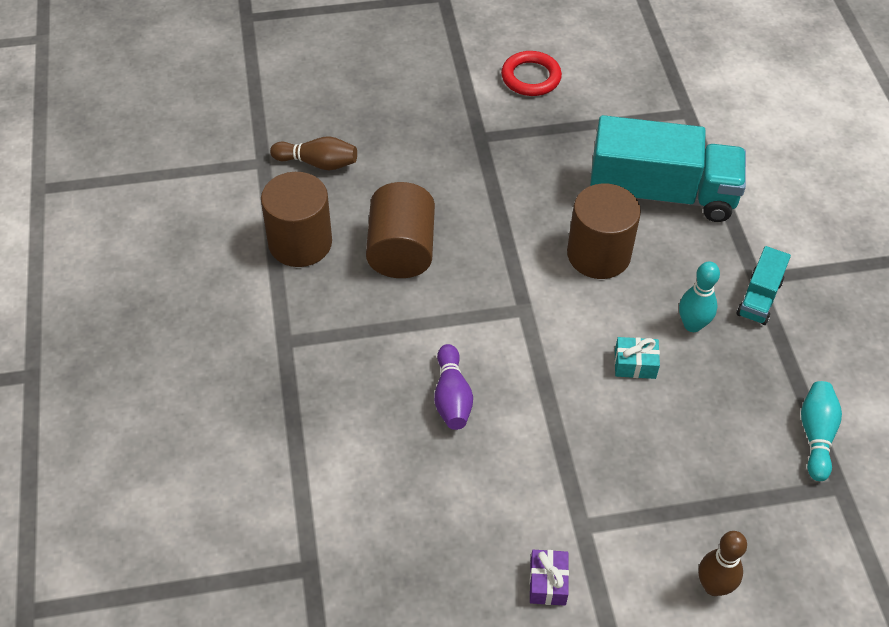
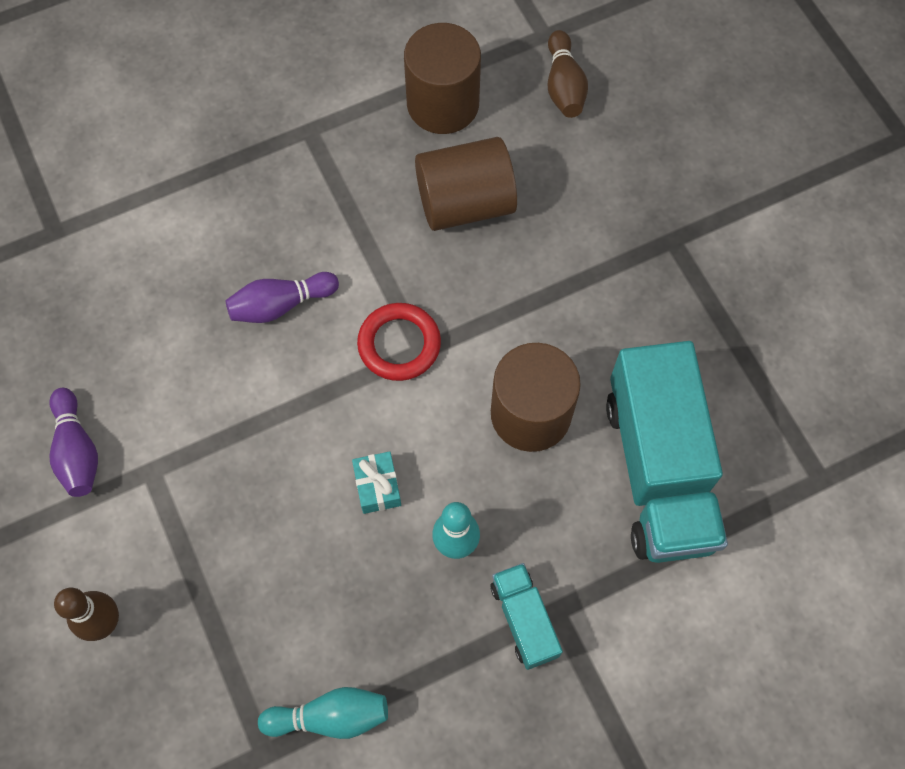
camera: 75 degrees right, 15 degrees up
red ring [501,51,562,96] -> red ring moved to [357,303,441,381]
purple gift [529,550,569,606] -> purple bowling pin [49,388,98,497]
turquoise truck [737,246,791,325] -> turquoise truck turned 60 degrees clockwise [490,563,563,670]

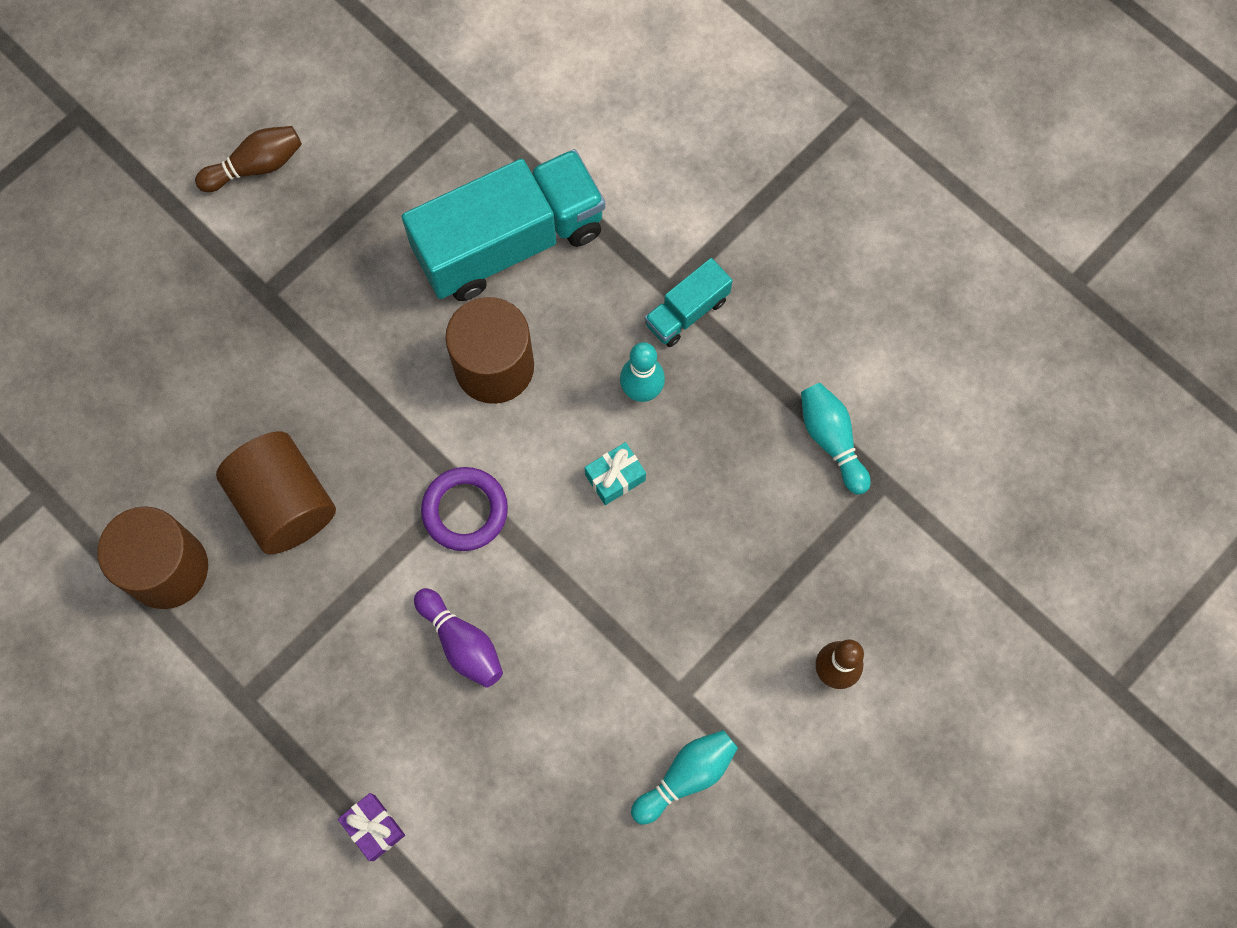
camera: 110 degrees left, 5 degrees up
purple bowling pin [49,388,98,497] -> turquoise bowling pin [631,730,738,825]
red ring [357,303,441,381] -> purple ring [421,467,508,551]
brown bowling pin [548,30,588,118] -> brown bowling pin moved to [195,126,302,192]
none -> purple gift [338,793,405,861]

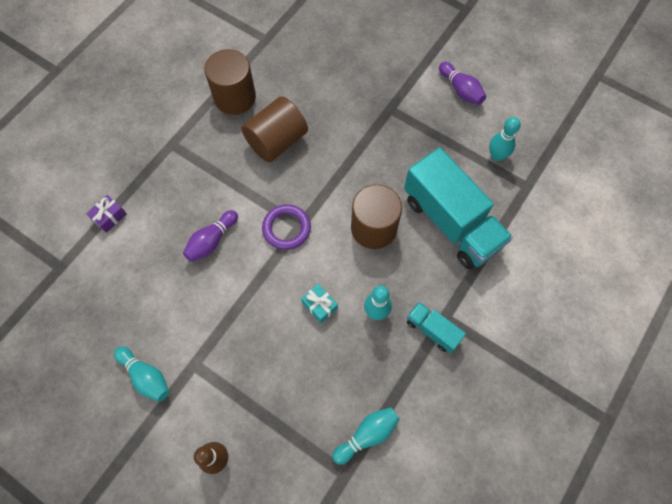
camera: 80 degrees right, 5 degrees down
brown bowling pin [195,126,302,192] -> purple bowling pin [439,62,486,105]
none -> turquoise bowling pin [489,117,521,161]

